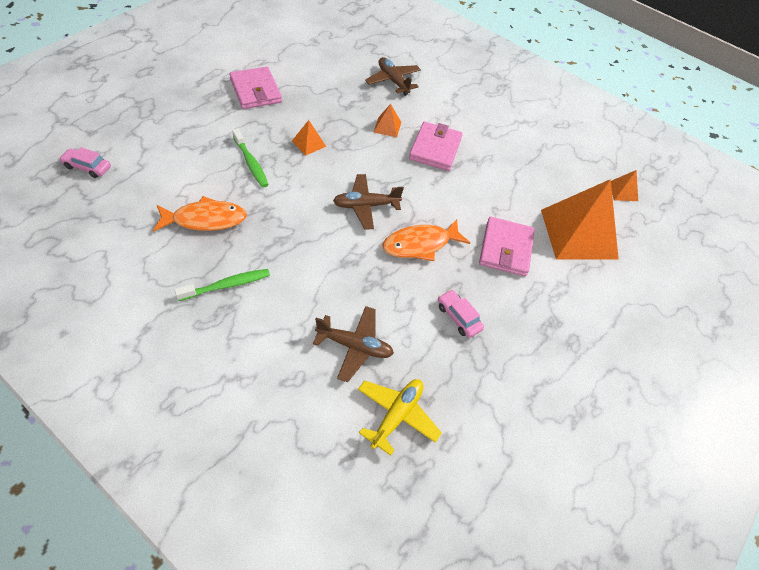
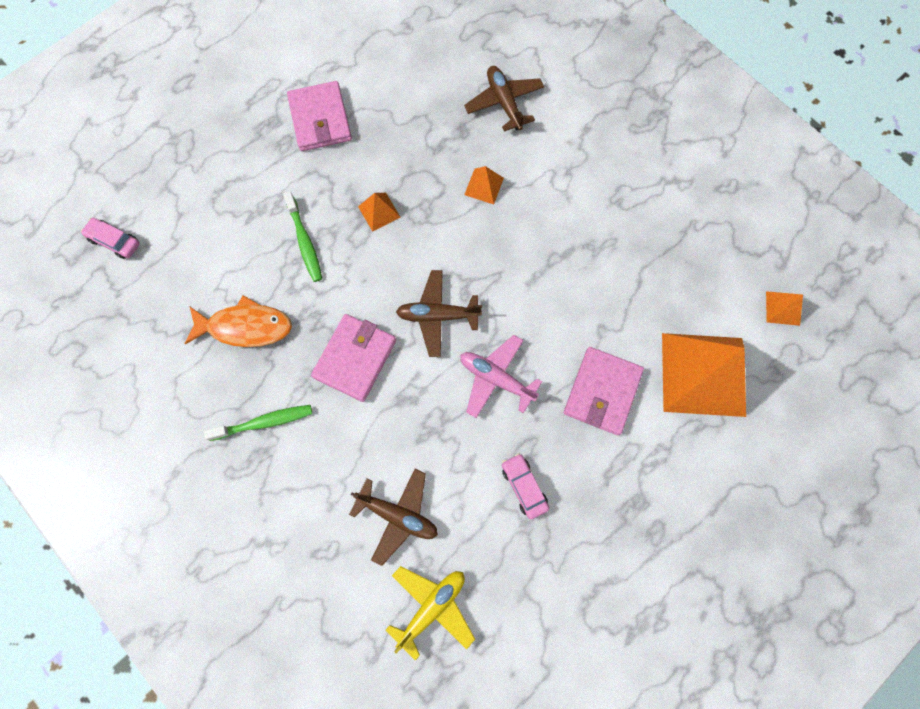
camera: 15 degrees right, 20 degrees up
orange fish [382,219,470,261] -> pink plane [460,335,542,418]
pink wallet [409,122,463,171] -> pink wallet moved to [311,314,396,402]

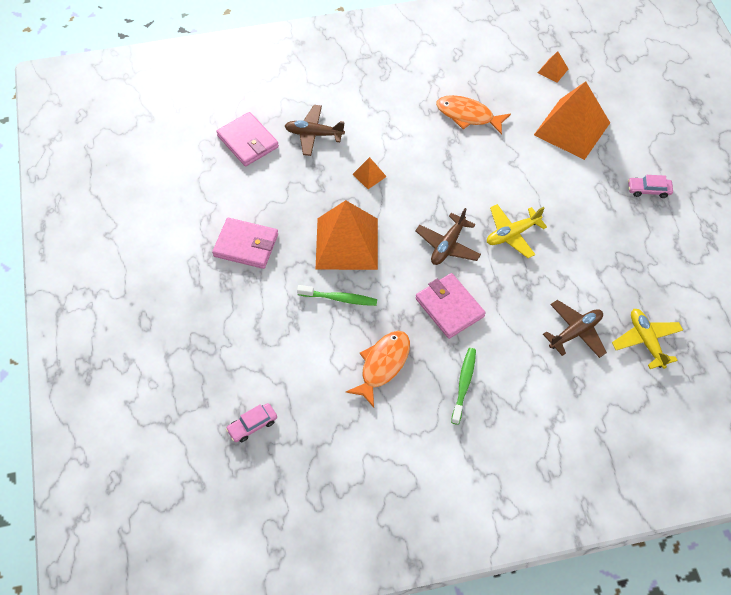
camera: 60 degrees left, 15 degrees down
orange pyramid [358,193,400,232] -> orange pyramid [316,200,378,270], size x2.39
pink plane [460,335,542,418] -> yellow plane [487,204,547,258]
pink car [502,453,549,519] -> pink car moved to [628,175,673,198]
pink wallet [564,347,644,435] -> pink wallet moved to [216,112,279,166]
none -> orange fish [436,95,511,135]

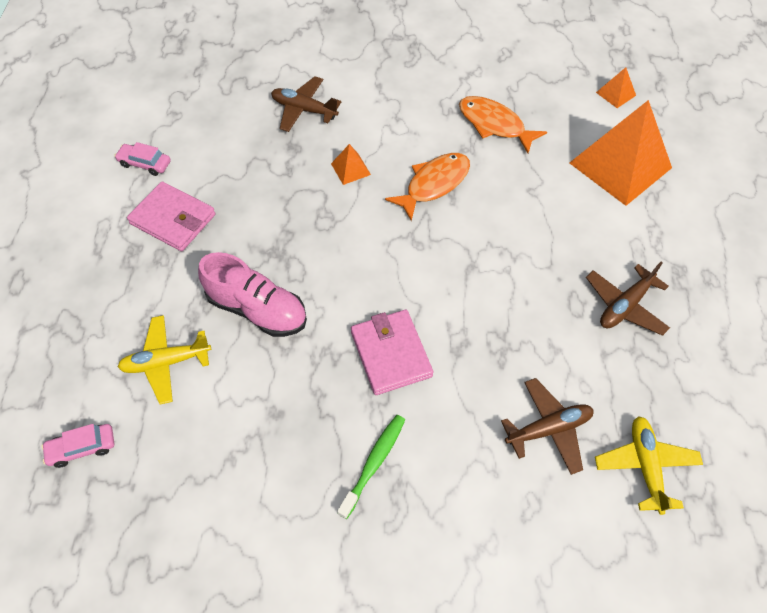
camera: 15 degrees right, 0 degrees up
pink wallet [216,112,279,166] -> none
green toothbrush [297,285,377,306] -> pink shoe [198,252,307,337]
orange pyramid [316,200,378,270] -> none
orange fish [346,331,410,408] -> orange fish moved to [385,153,470,221]
brown plane [415,208,481,265] -> brown plane moved to [586,262,670,336]
yellow plane [487,204,547,258] -> yellow plane moved to [118,315,211,404]
pink car [628,175,673,198] -> pink car moved to [114,142,171,176]

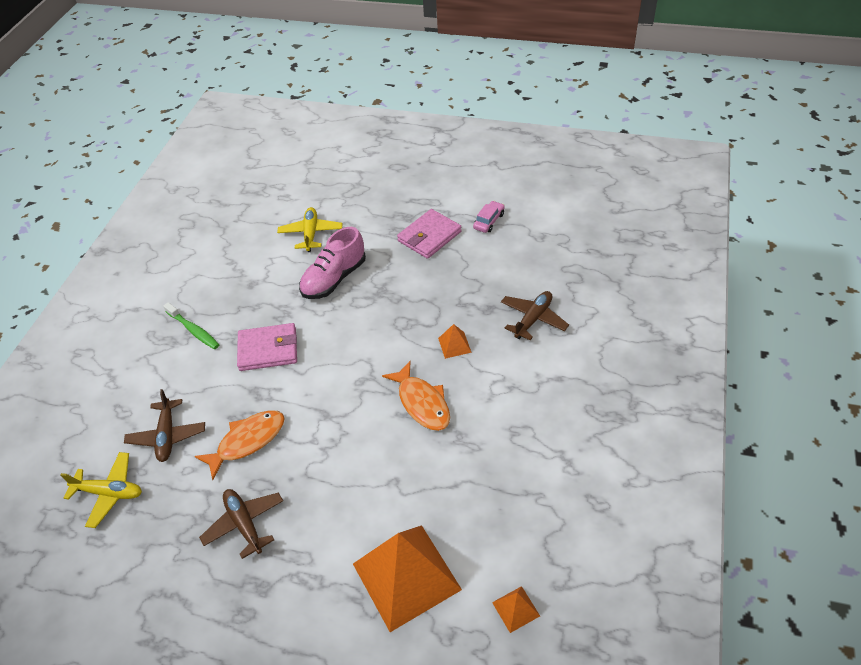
camera: 105 degrees right, 10 degrees down
pink car [41,424,114,468] -> none
orange fish [459,96,547,153] -> orange fish moved to [194,410,285,480]

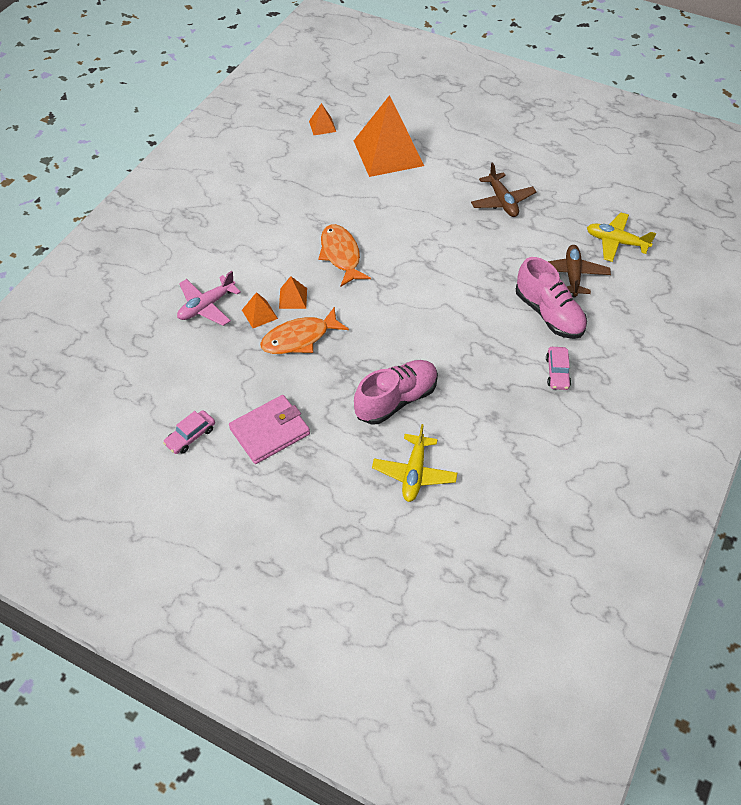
camera: 170 degrees left, 5 degrees up
green toothbrush [163,302,219,349] -> pink car [546,347,571,390]
orange fish [194,410,285,480] -> orange fish moved to [260,307,349,354]
pink wallet [237,323,297,371] -> none
brown plane [501,291,569,340] -> pink plane [177,271,241,326]
none -> orange pyramid [242,292,278,328]
none -> pink shoe [516,257,587,339]

